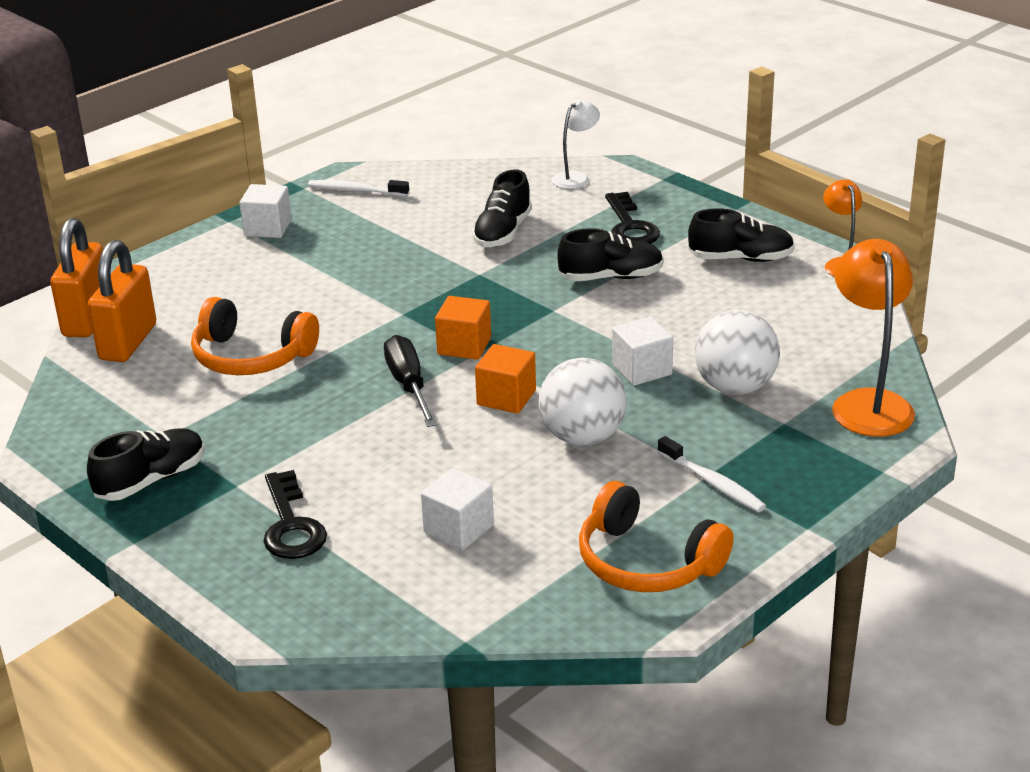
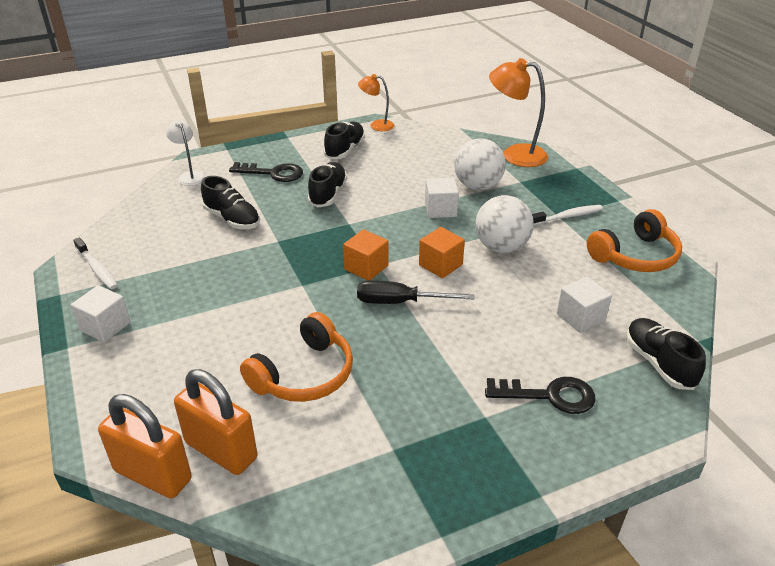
camera: 70 degrees left, 5 degrees up
black shoe [87,428,205,501] -> black shoe moved to [626,318,706,390]
white toothbrush [308,180,409,197] -> white toothbrush turned 75 degrees counterclockwise [73,237,118,289]

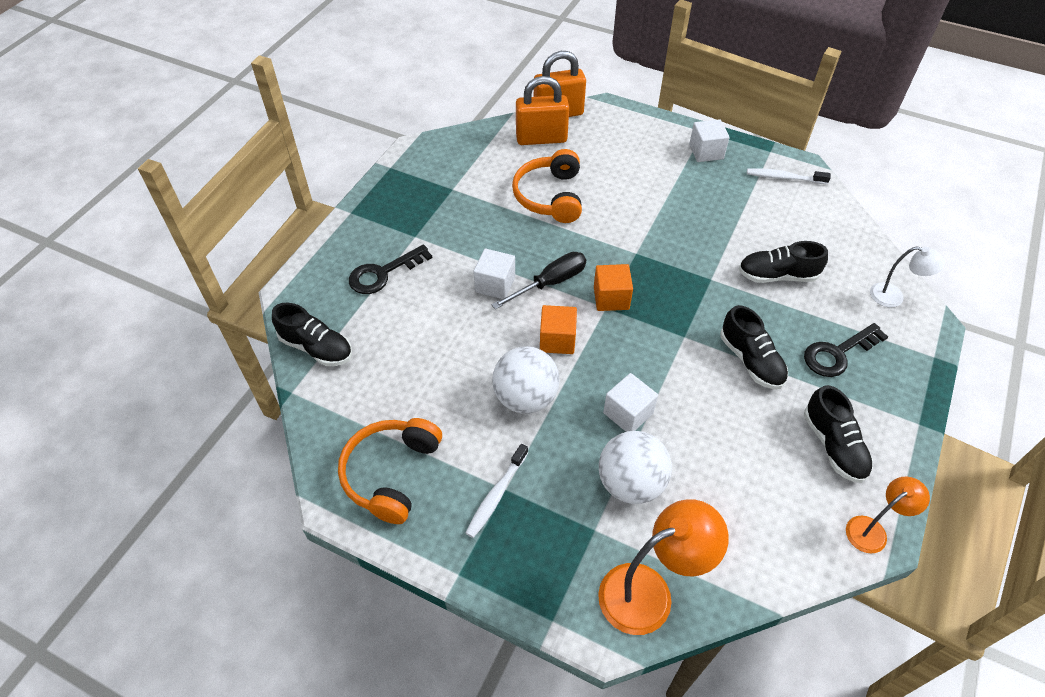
camera: 140 degrees right, 15 degrees up
white cube [557,277,612,333] -> white cube moved to [474,249,515,299]

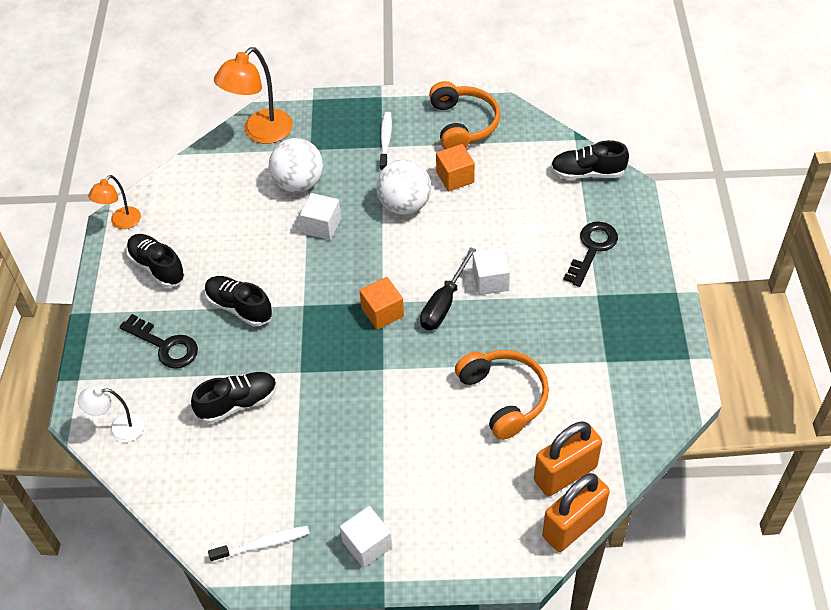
camera: 155 degrees right, 0 degrees up
orange cube [540,305,577,354] -> orange cube moved to [436,144,475,191]
black key [804,323,888,377] -> black key turned 90 degrees clockwise [119,314,198,369]

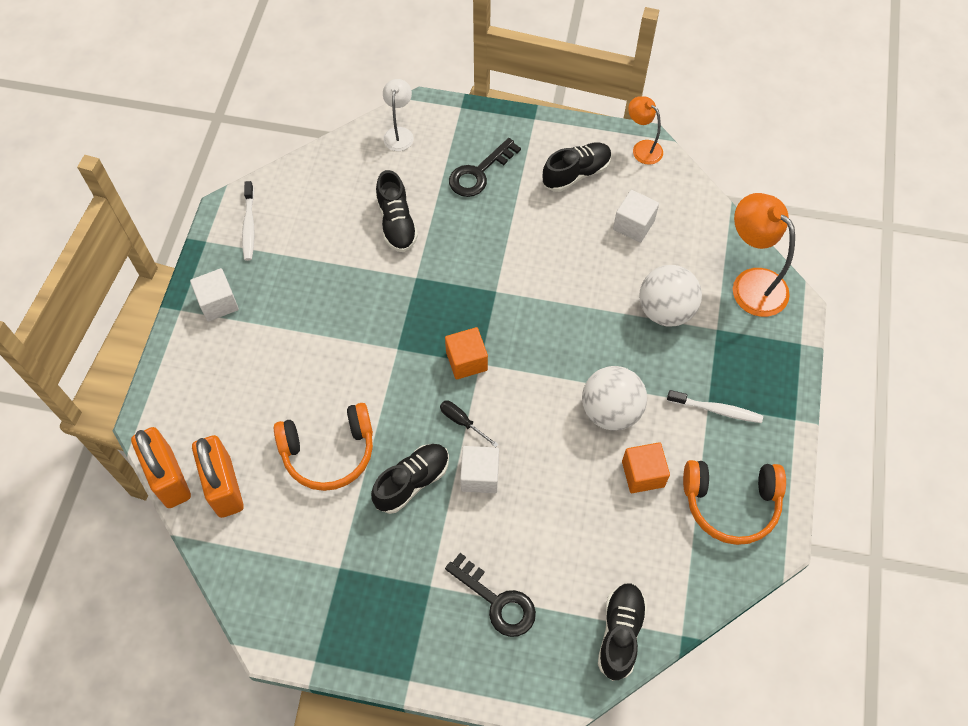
camera: 100 degrees right, 10 degrees up
black shoe [205,276,273,327] -> black shoe moved to [371,444,449,514]
white cube [300,193,341,240] -> white cube moved to [613,190,659,243]
black screwdriver [420,247,476,330] -> black screwdriver [440,401,499,447], size x0.60

